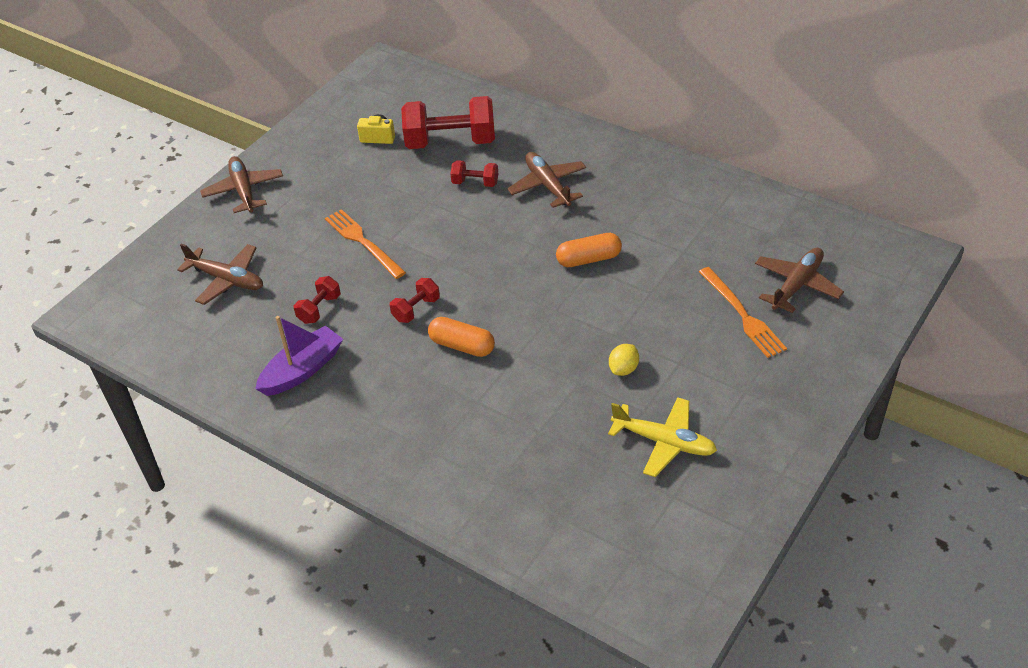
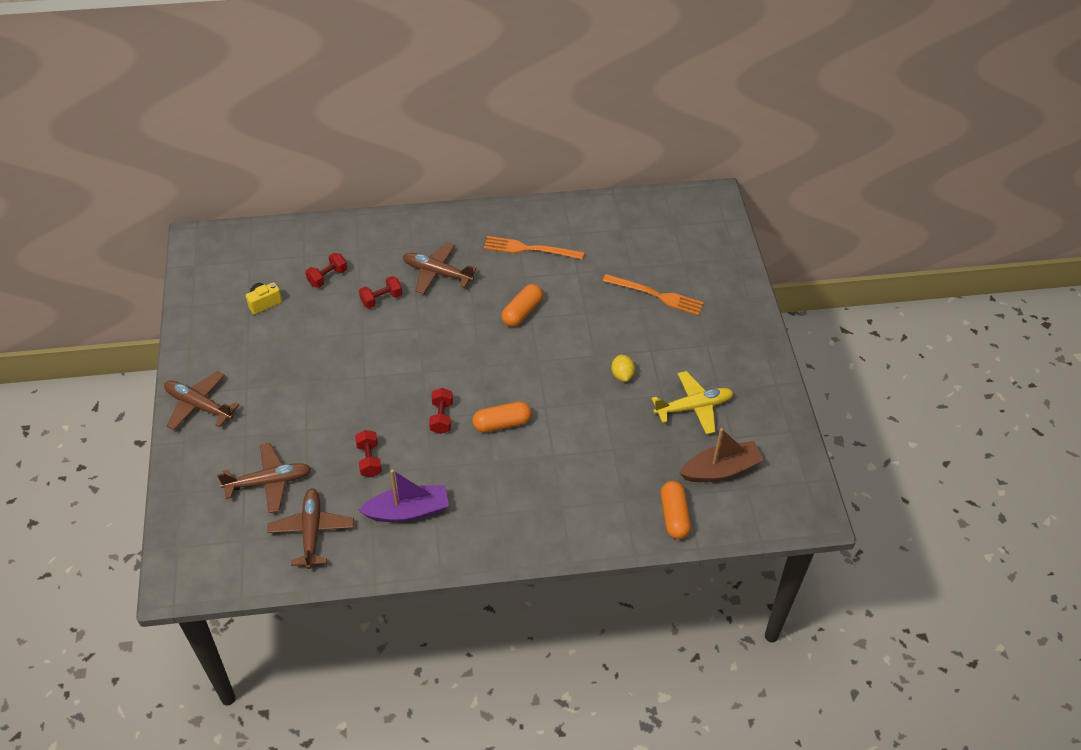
camera: 45 degrees left, 5 degrees up
purple boat [255,316,343,396] -> purple boat turned 75 degrees clockwise [358,470,449,522]
orange fork [325,209,406,279] -> orange fork moved to [484,236,585,260]
red dumbbell [401,96,495,149] -> red dumbbell [305,253,347,288], size x0.48
brown plane [755,248,844,313] -> brown plane moved to [267,488,354,569]
none -> orange capsule [661,481,691,539]
none -> brown boat [679,428,764,482]

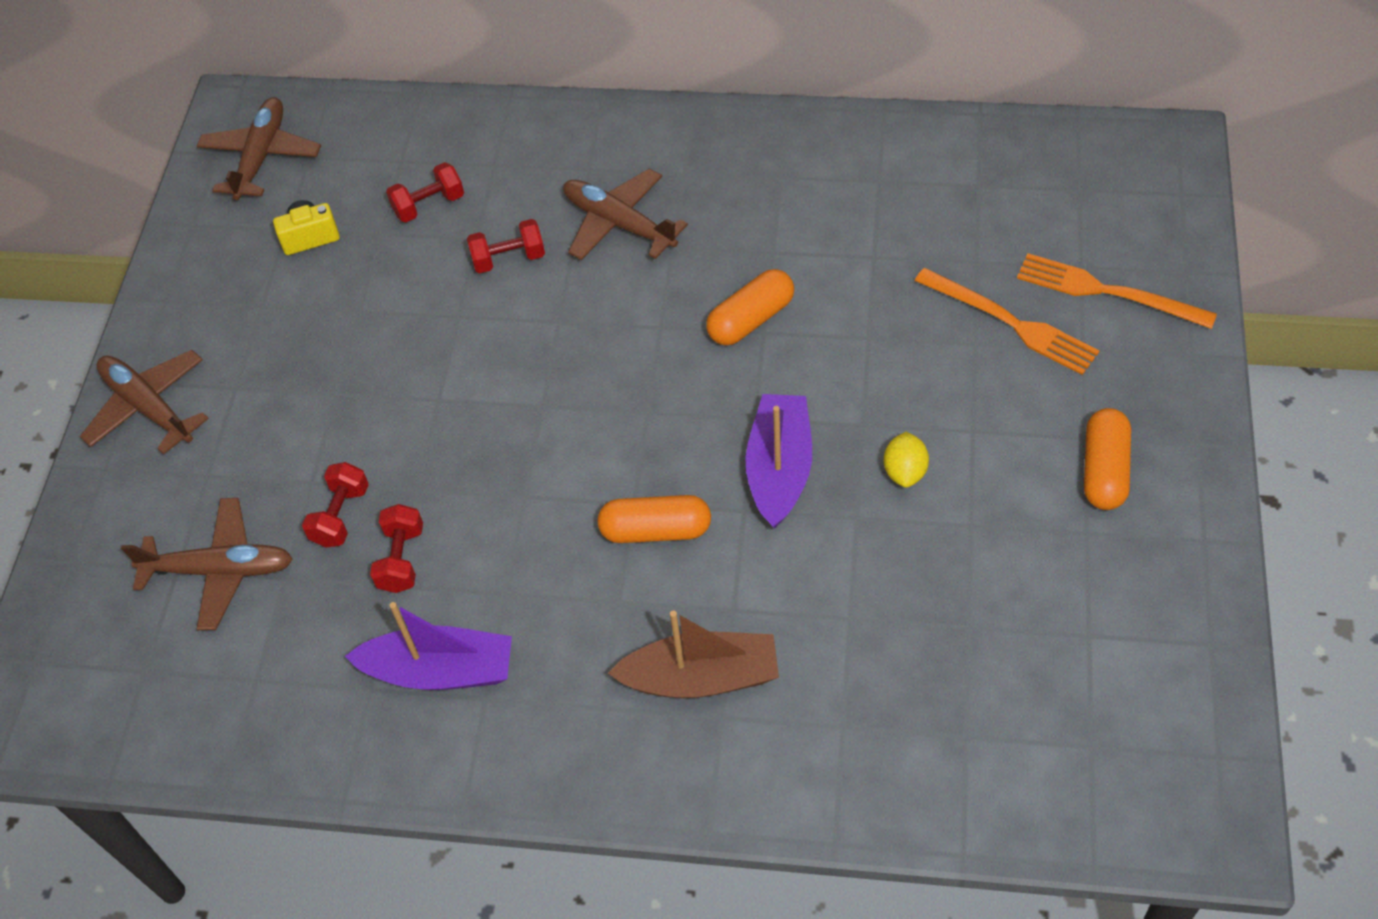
camera: 20 degrees right, 5 degrees up
brown plane [267,488,354,569] -> brown plane moved to [197,97,321,200]
red dumbbell [429,388,453,434] -> red dumbbell moved to [302,462,369,548]
orange fork [484,236,585,260] -> orange fork moved to [1017,253,1217,329]
yellow plane [652,371,734,434] -> none
orange capsule [661,481,691,539] -> orange capsule moved to [1084,408,1131,510]
brown boat [679,428,764,482] -> brown boat moved to [608,610,779,698]
none -> purple boat [745,394,812,529]

